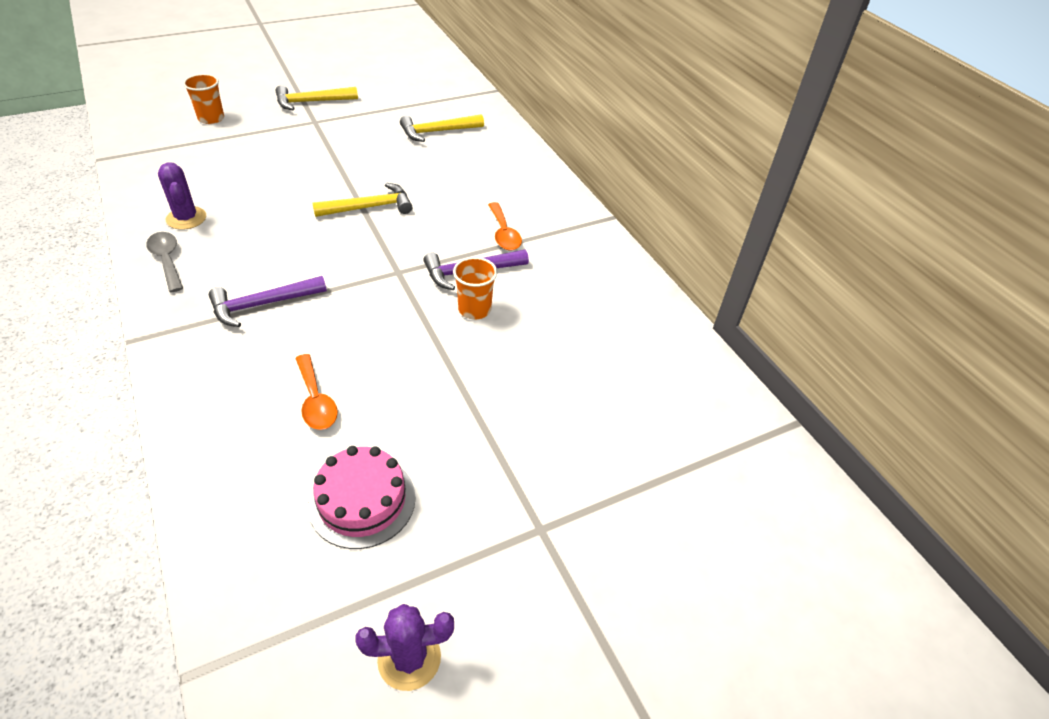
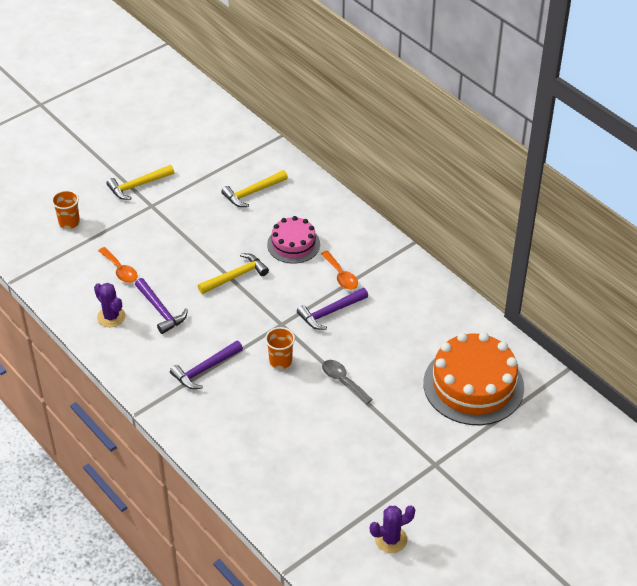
camera: 10 degrees left, 0 degrees up
grey spoon [146,232,183,292] -> grey spoon moved to [322,360,373,404]
orange spoon [295,354,338,430] -> orange spoon moved to [98,247,137,283]
pink cake [308,446,416,549] -> pink cake moved to [267,216,320,264]
orange cup [453,257,497,319] -> orange cup moved to [265,327,295,369]
none -> purple hammer [135,278,188,334]
none -> orange cake [423,332,524,425]

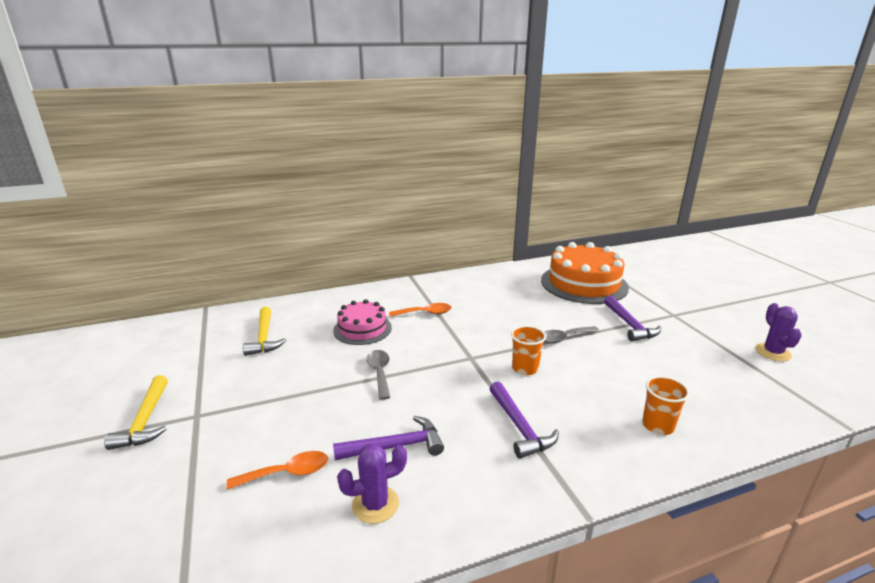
camera: 70 degrees left, 20 degrees down
orange cup [52,190,80,229] -> orange cup moved to [642,376,690,435]
yellow hammer [198,253,269,294] -> grey spoon [366,350,390,400]
purple hammer [297,288,368,330] -> purple hammer moved to [604,296,661,341]

